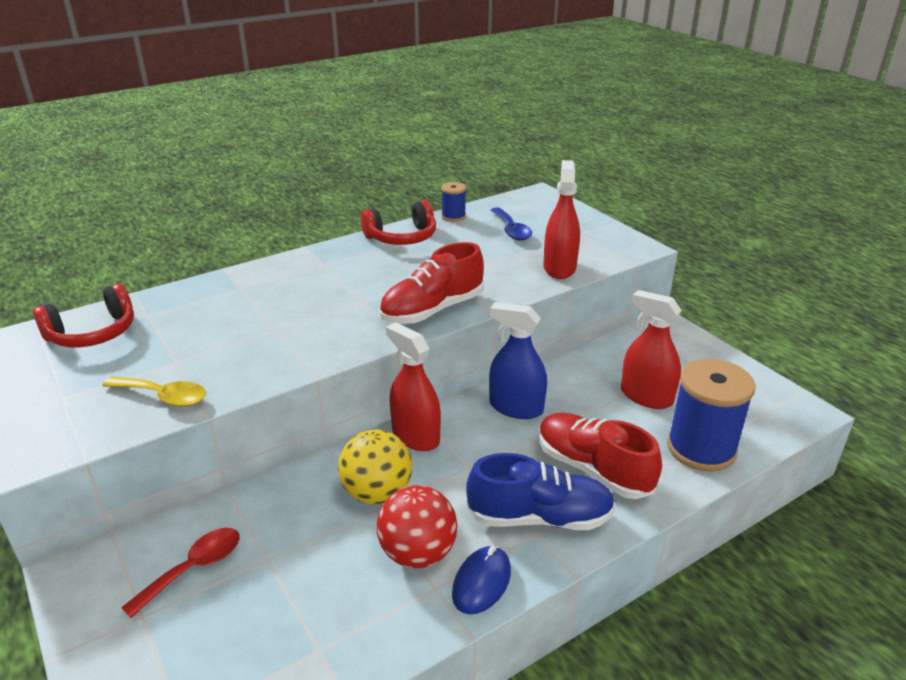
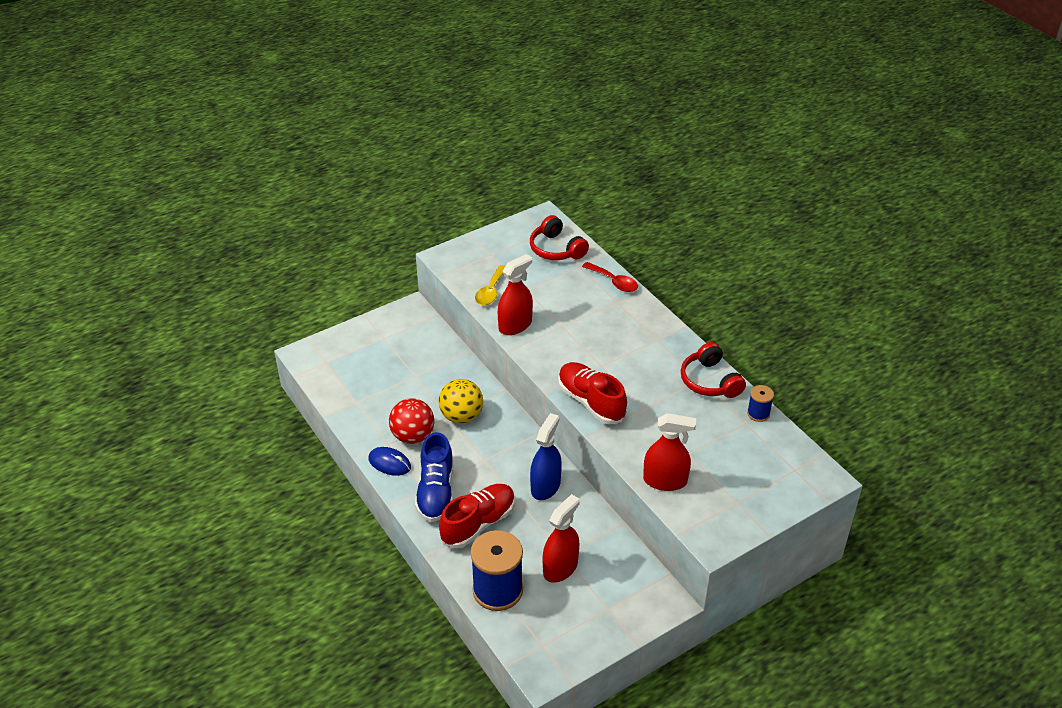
camera: 90 degrees right, 10 degrees up
red spoon [121,528,240,618] -> red spoon moved to [582,262,638,292]
red spray bottle [386,322,441,451] -> red spray bottle moved to [498,254,533,335]
blue spoon [491,207,532,240] -> none

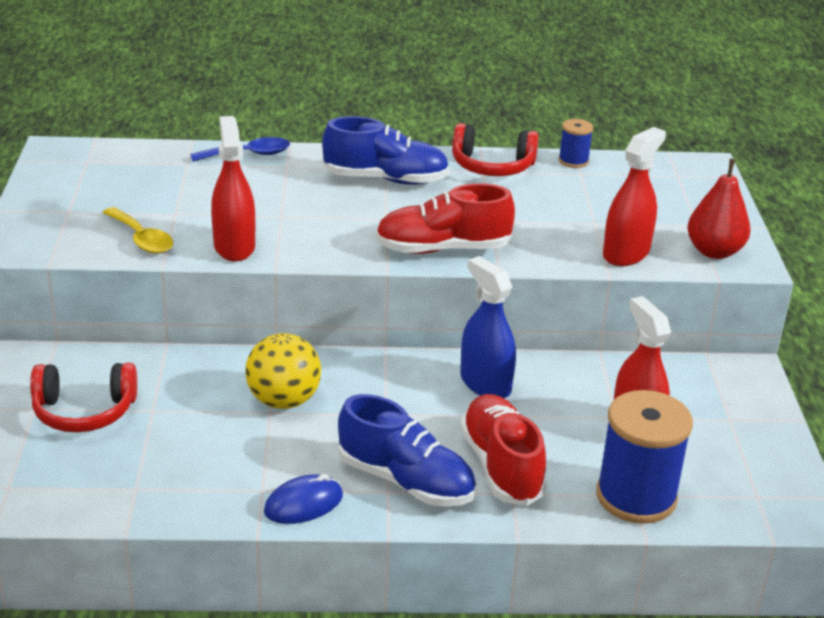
camera: 60 degrees left, 10 degrees down
red ball [389,398,434,444] -> none
red headphones [530,215,589,260] -> red headphones moved to [30,363,137,432]
red spoon [582,262,638,292] -> blue spoon [190,137,290,162]
none -> blue shoe [322,116,449,185]
none -> red pear [687,159,751,259]

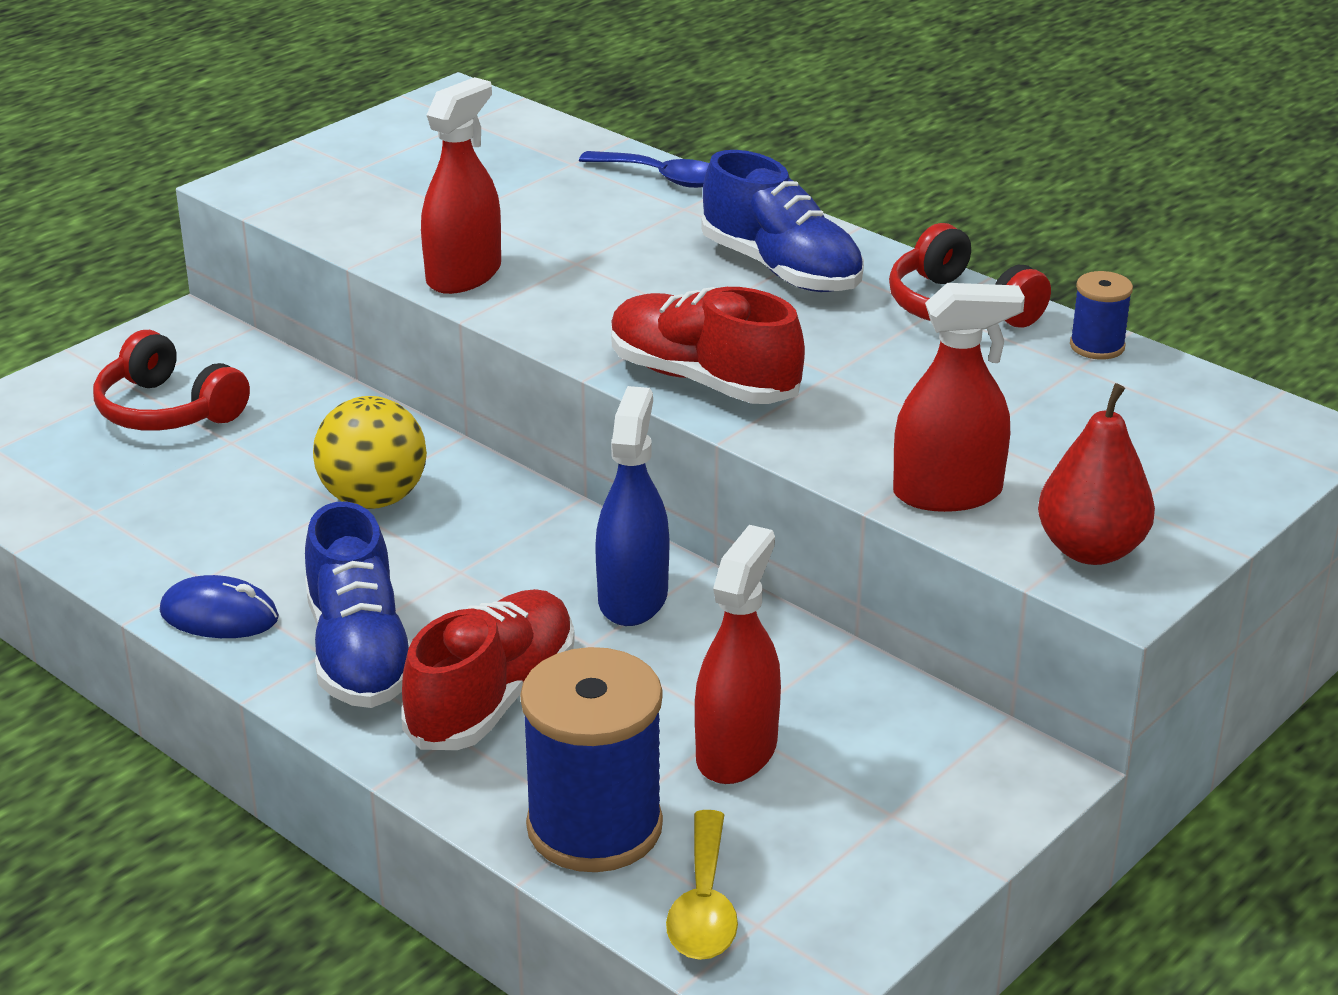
camera: 45 degrees right, 0 degrees up
yellow spoon [103,207,173,253] -> yellow spoon moved to [666,810,738,960]

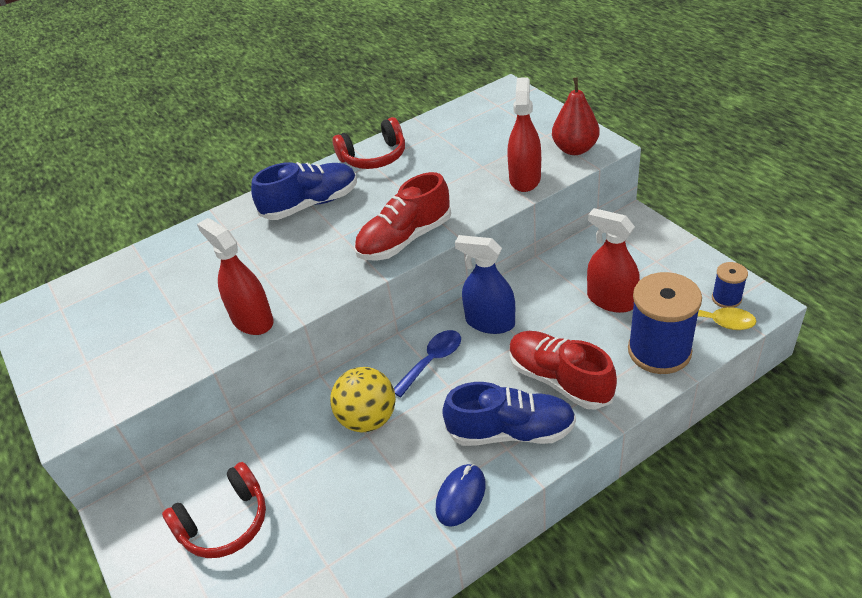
camera: 70 degrees left, 10 degrees up
blue spoon [579,151,709,188] -> blue spoon moved to [394,330,461,397]
blue spool [1070,271,1133,360] -> blue spool moved to [712,262,748,308]

